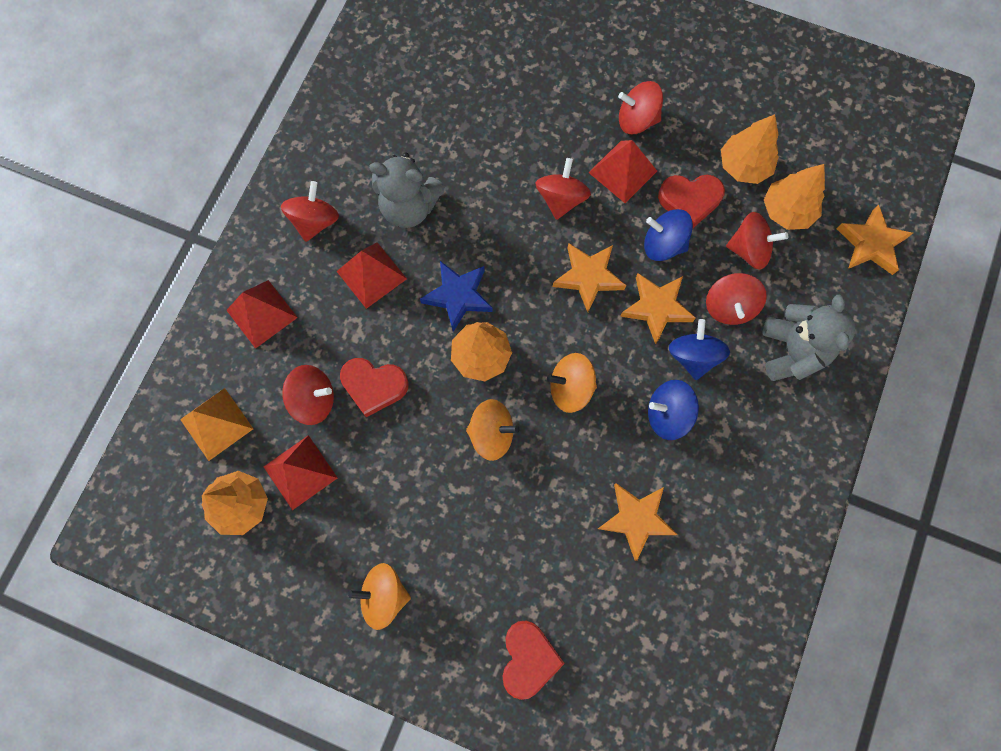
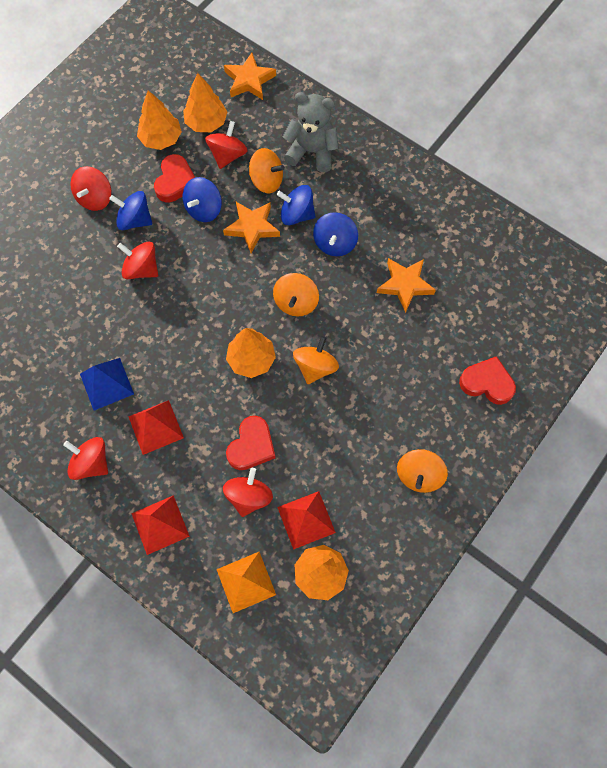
camera: 75 degrees left, 5 degrees down
grey teddy bear [369,153,445,228] -> blue pyramid [80,358,134,411]
blue star [420,261,493,332] -> none
orange star [553,243,626,312] -> none
red pyramid [589,140,657,203] -> blue spinning top [109,191,152,230]
red spinning top [706,273,767,325] -> orange spinning top [249,148,285,193]

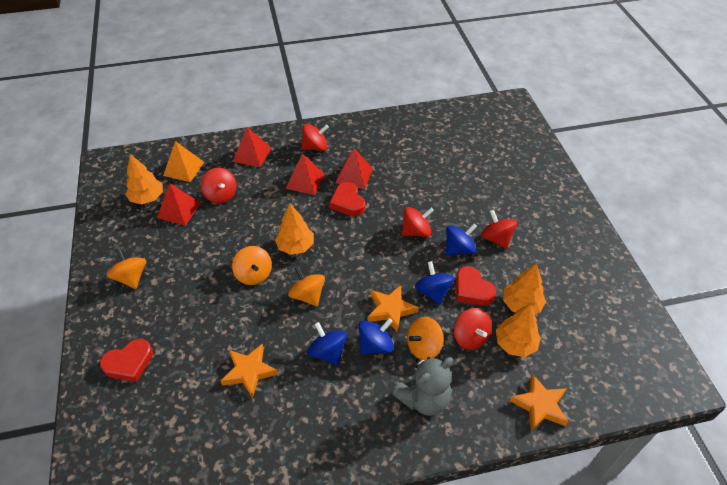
camera: 130 degrees right, 20 degrees down
blue pyramid [80,358,134,411] -> red pyramid [335,148,373,189]
red heart [226,416,276,470] -> red heart moved to [330,182,365,216]

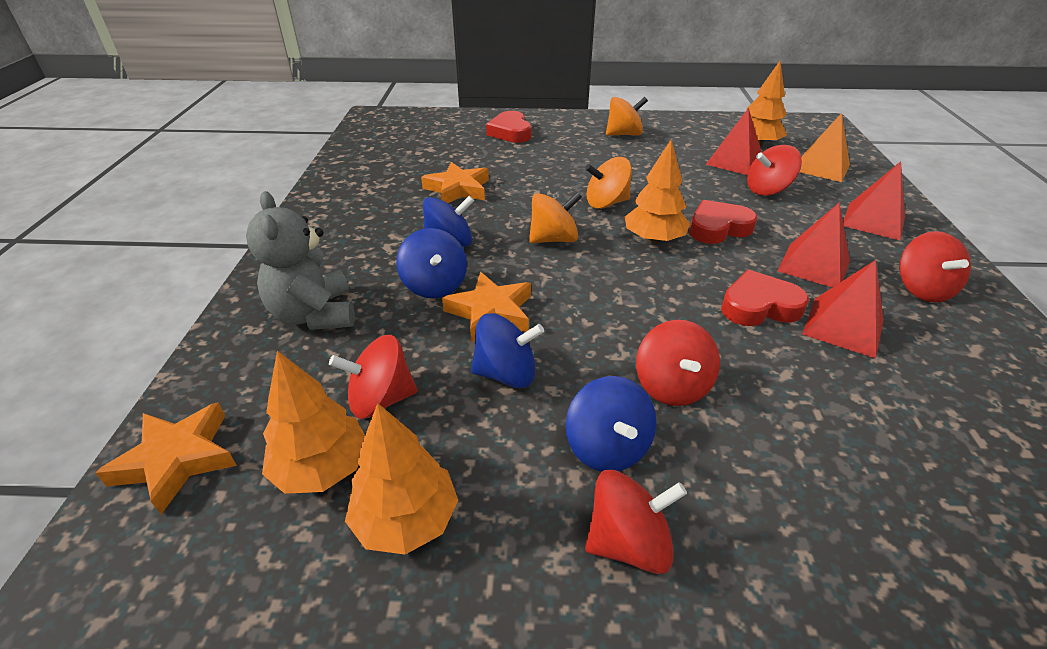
camera: 105 degrees right, 10 degrees down
orange spinning top [407,317,443,360] -> none
red heart [456,266,496,306] -> red heart moved to [689,200,758,244]

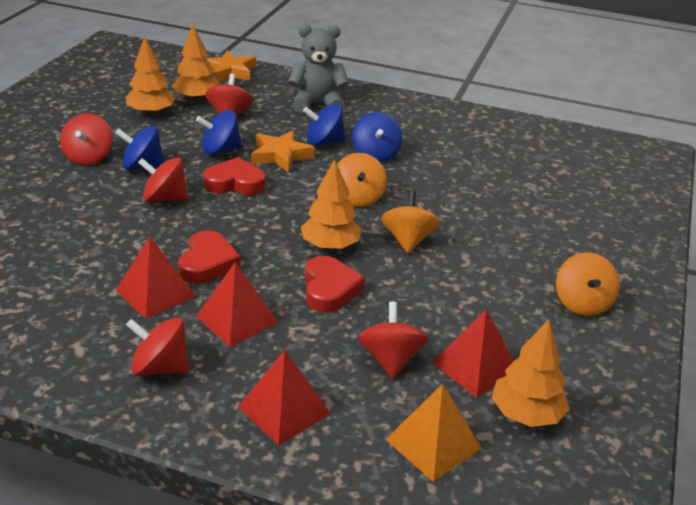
camera: 105 degrees right, 5 degrees down
orange star [421,162,489,203] -> none
blue spinning top [471,313,544,388] -> blue spinning top turned 60 degrees clockwise [196,110,242,155]
red heart [486,111,532,143] -> red heart moved to [203,157,265,195]

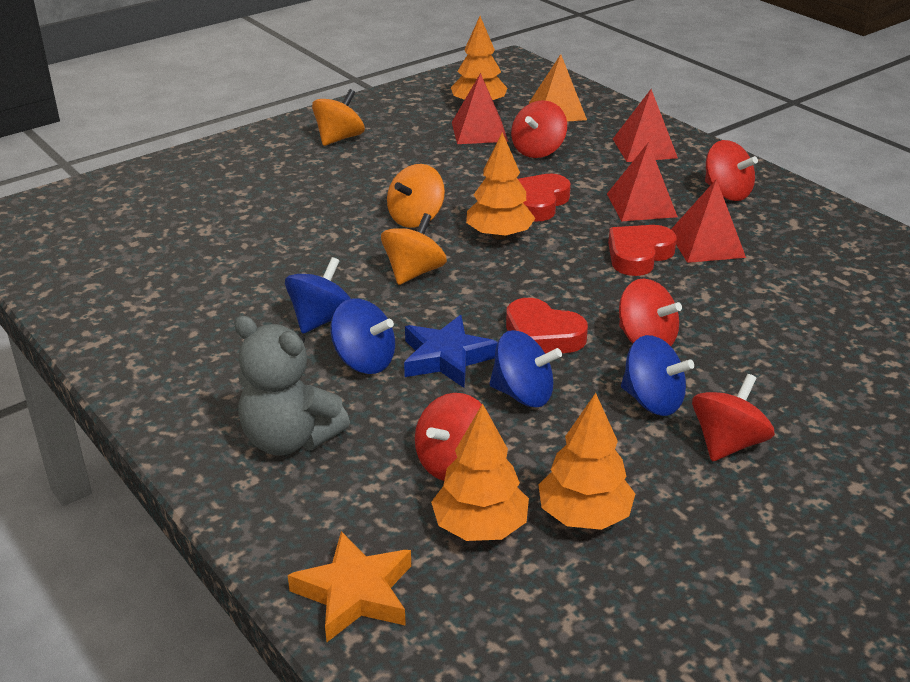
camera: 145 degrees left, 0 degrees up
orange star [251,130,315,173] -> blue star [404,315,498,388]

